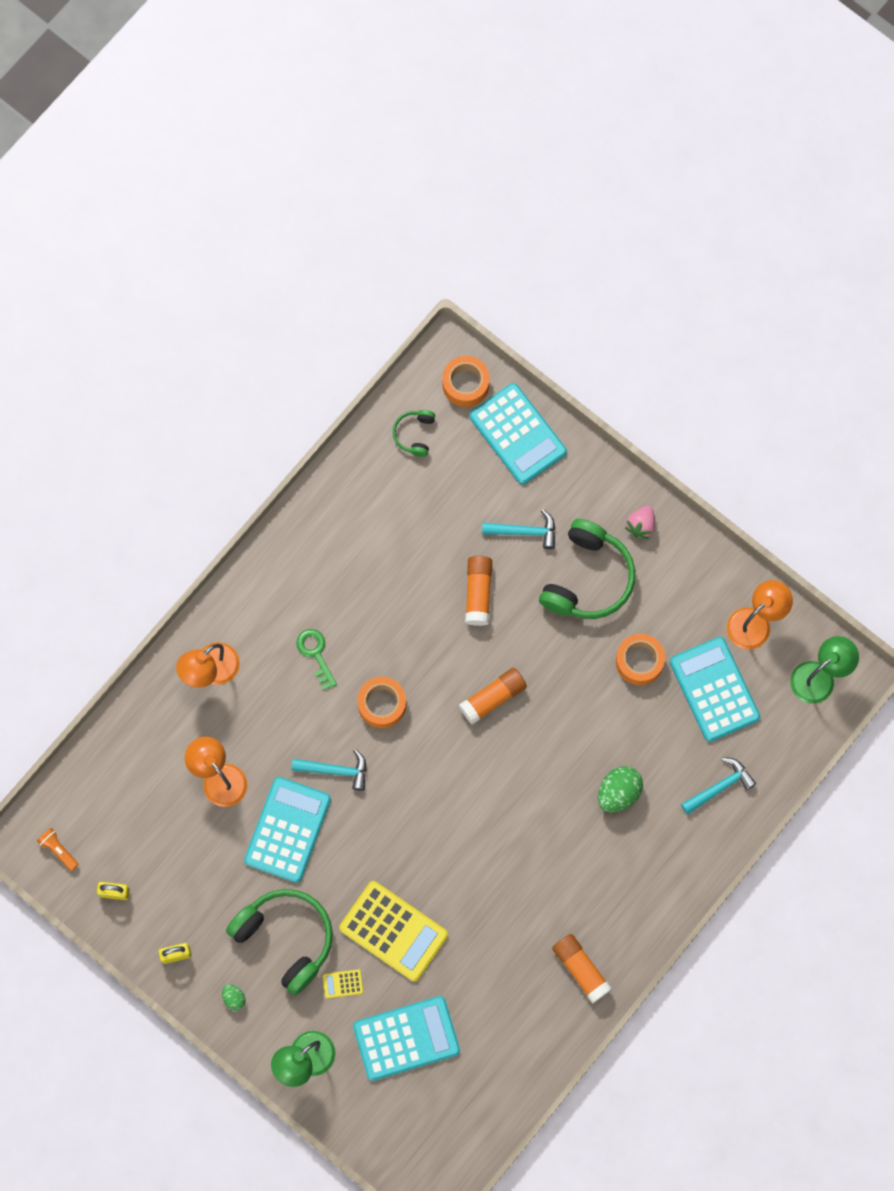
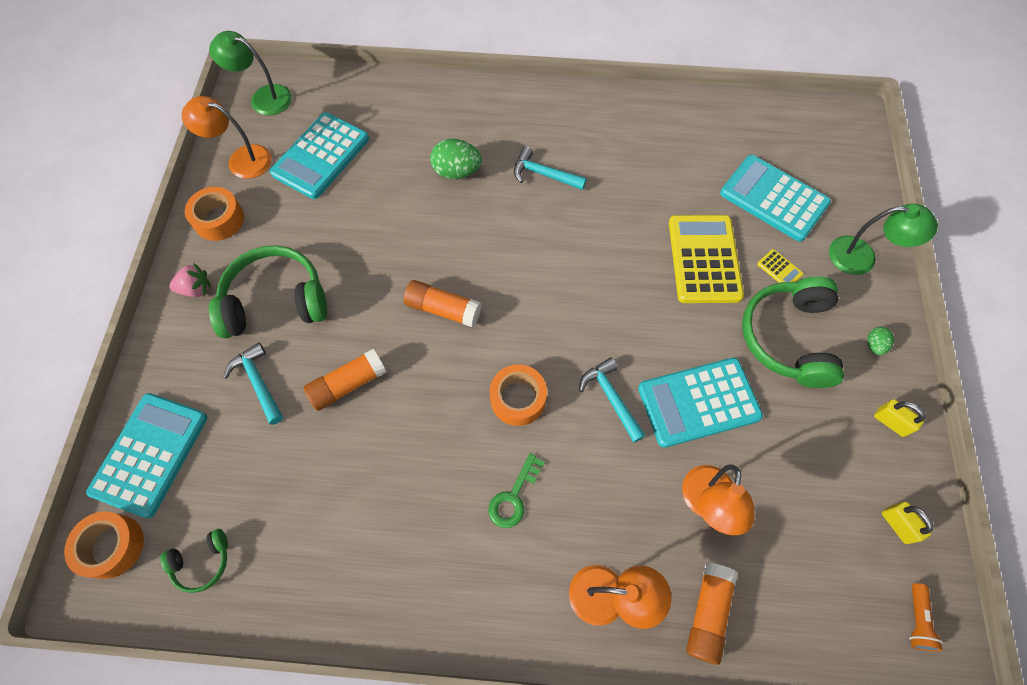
camera: 125 degrees left, 10 degrees down
orange glue stick [552,934,612,1004] -> orange glue stick moved to [686,562,738,665]
orange tape [616,634,665,685] -> orange tape moved to [185,187,244,241]
turquoise hammer [681,757,756,814] -> turquoise hammer moved to [514,147,587,190]

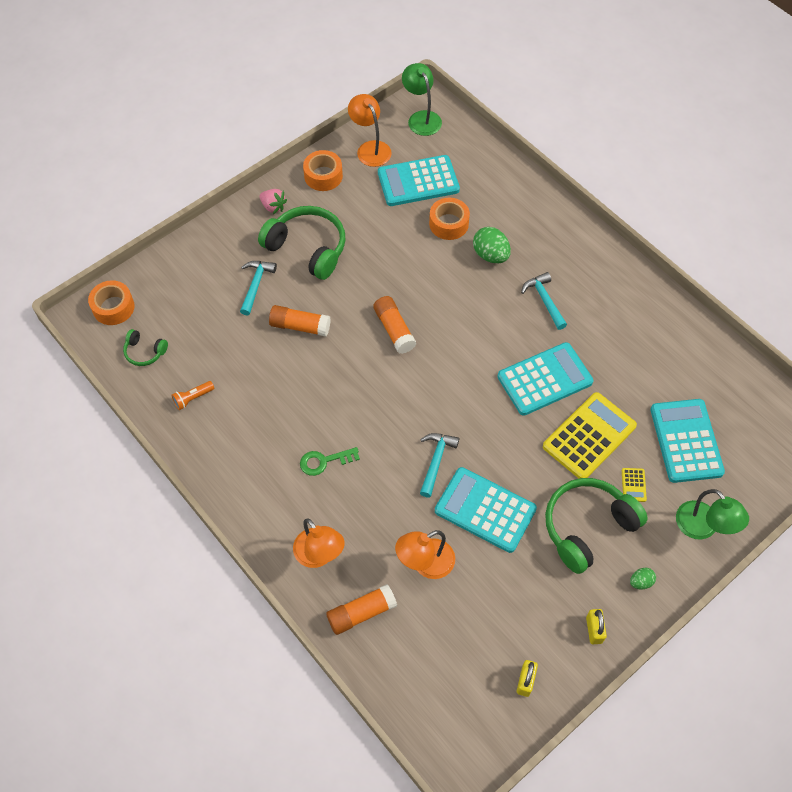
camera: 45 degrees right, 5 degrees down
turquoise calculator [86,393,207,518] -> turquoise calculator moved to [497,342,593,416]
orange tape [490,364,547,426] -> orange tape moved to [429,198,470,240]
orange flashlight [909,583,943,652] -> orange flashlight moved to [172,381,214,410]

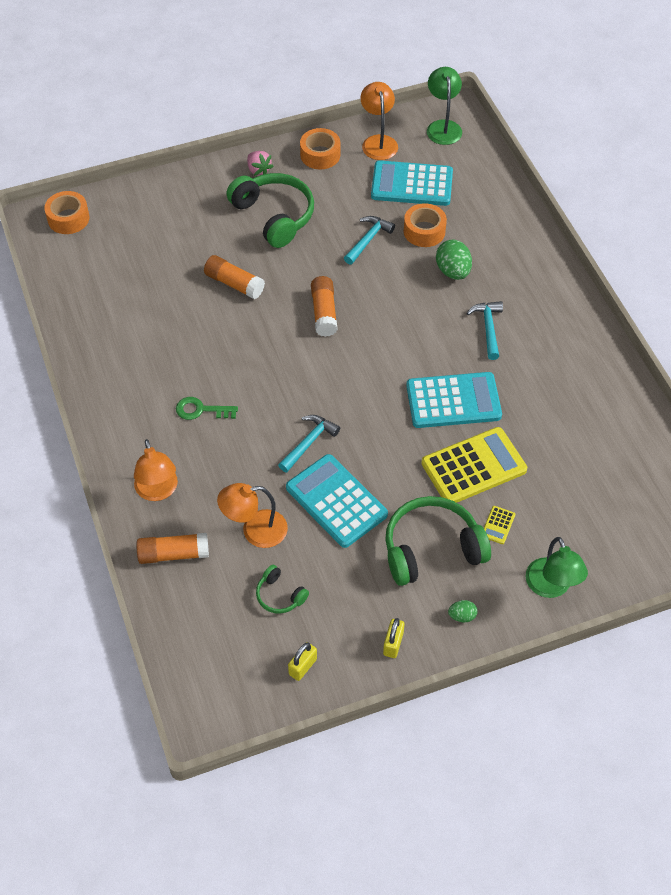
camera: 20 degrees right, 5 degrees down
green headphones [123,329,168,366] -> green headphones moved to [256,565,309,614]
orange flashlight [172,381,214,410] -> none
turquoise hammer [240,261,277,316] -> turquoise hammer moved to [344,216,395,265]
turquoise calculator [650,399,725,483] -> none

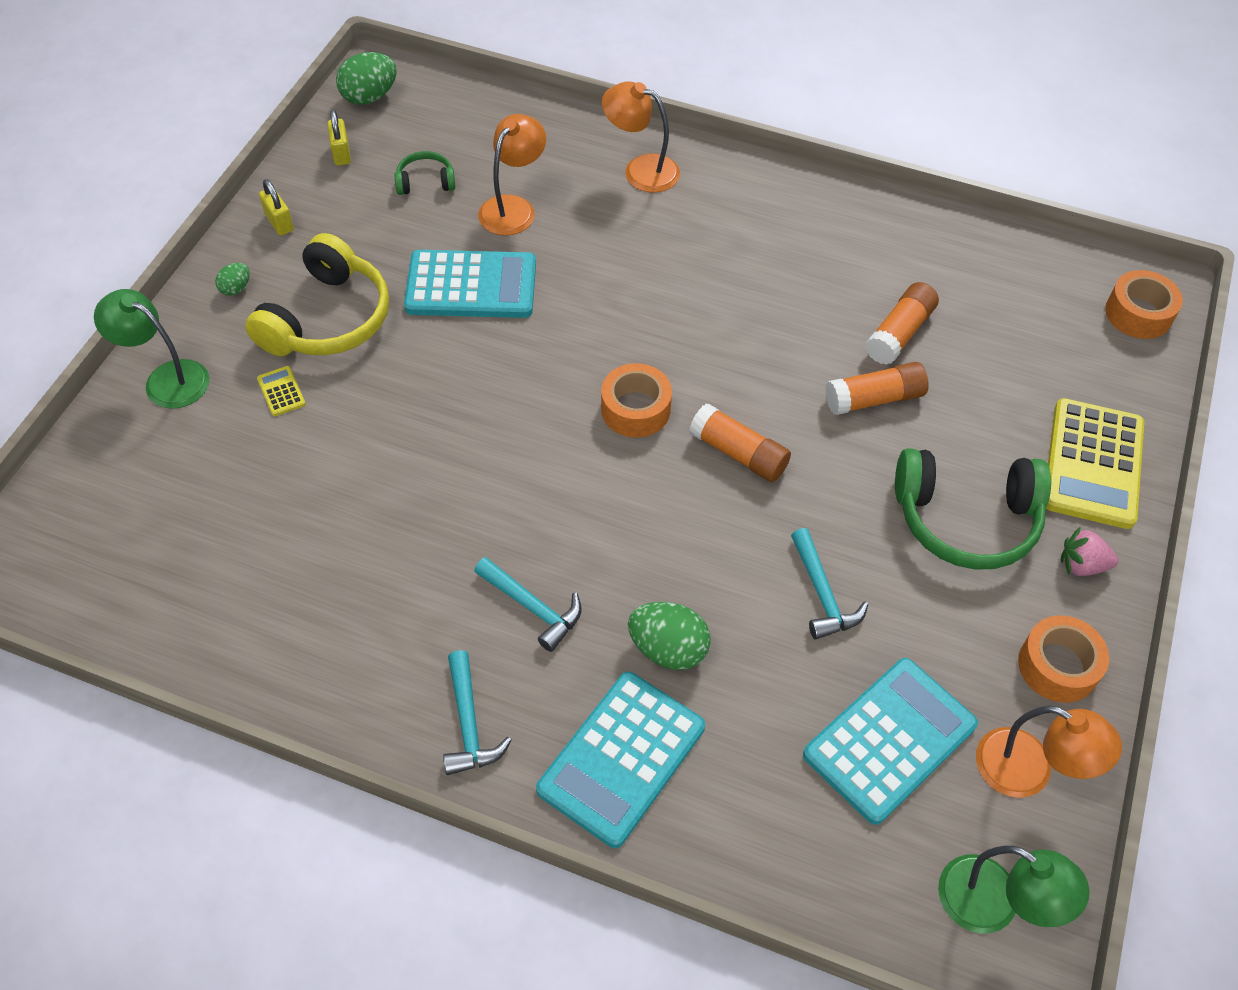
camera: 130 degrees right, 0 degrees up
orange glue stick [136,533,209,564] -> orange glue stick moved to [865,282,939,365]
green key [176,397,238,420] -> none
turquoise hammer [278,415,340,472] -> turquoise hammer moved to [443,650,512,775]
green headphones [385,496,491,586] -> yellow headphones [245,233,389,356]
orange tape [404,203,447,247] -> orange tape moved to [601,363,672,438]
turquoise calculator [406,372,502,428] -> turquoise calculator moved to [536,672,705,848]
yellow calculator [421,427,527,503] -> yellow calculator moved to [1046,398,1144,529]
none -> green egg [336,52,397,105]

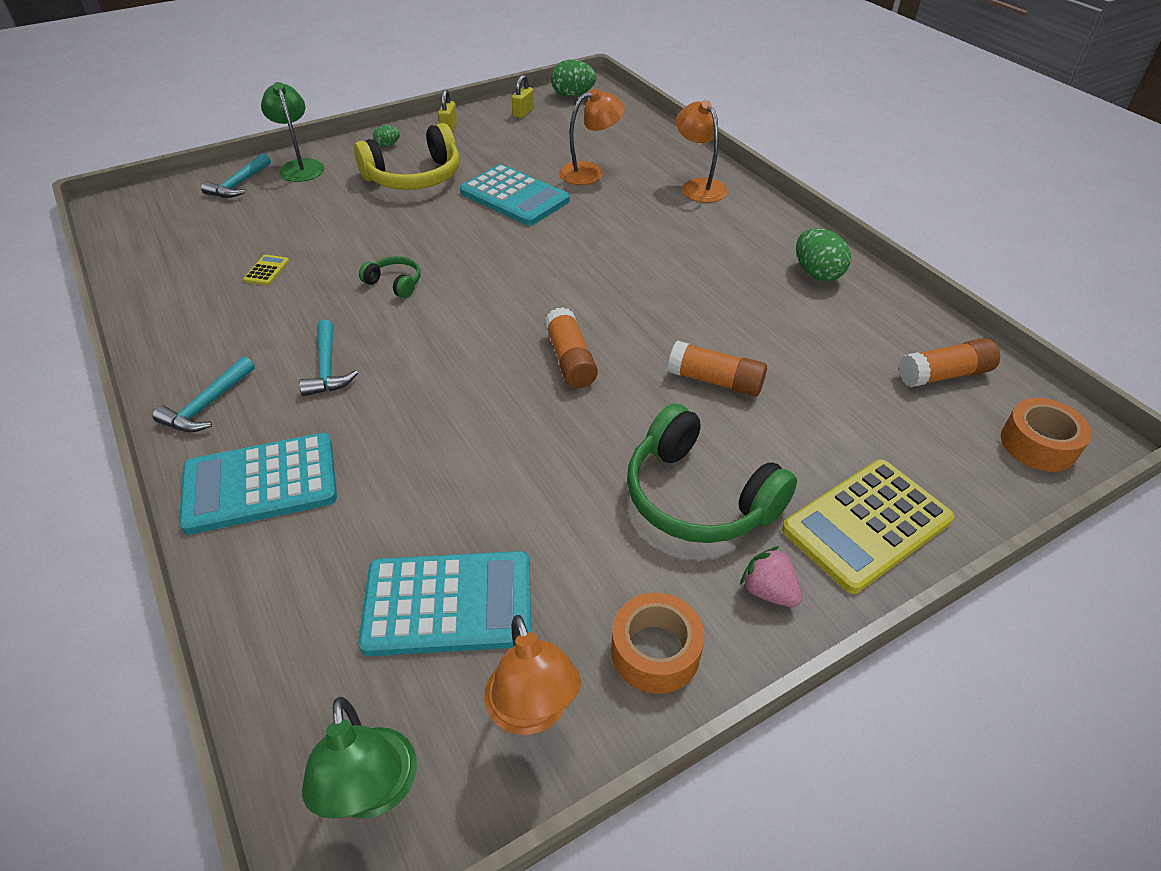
camera: 40 degrees right, 10 degrees down
yellow calculator [257,366,306,416] -> yellow calculator moved to [243,255,289,285]
green headphones [395,151,456,195] -> green headphones moved to [359,256,421,298]
orange tape [601,363,672,438] -> none
green egg [628,602,711,670] -> green egg moved to [796,228,851,282]
turquoise hammer [791,528,868,640] -> turquoise hammer moved to [201,153,271,198]
orange glue stick [865,282,939,365] -> orange glue stick moved to [899,338,1000,387]

